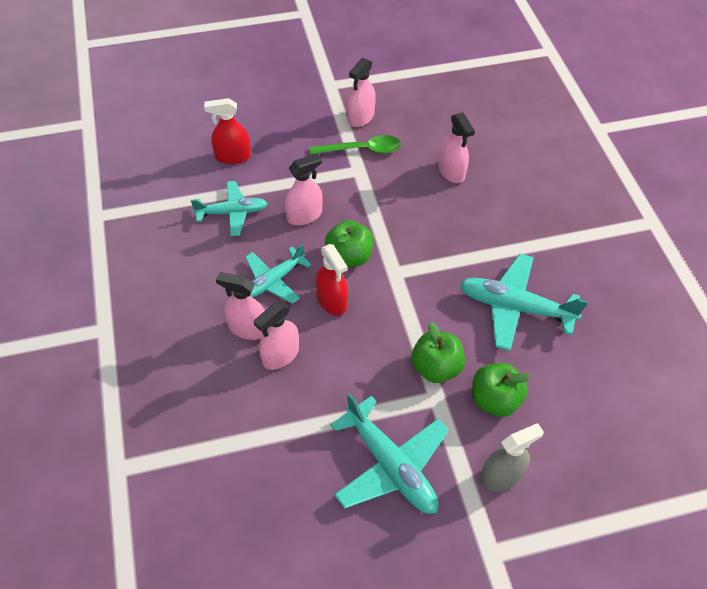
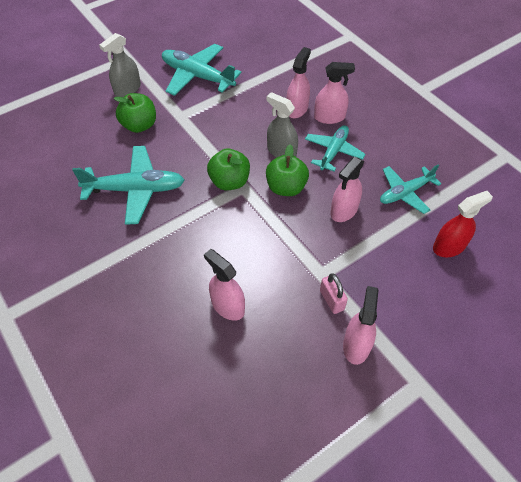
camera: 160 degrees right, 0 degrees up
green spoon [309,135,401,155] -> pink padlock [320,273,348,314]
red spray bottle [316,244,348,315] -> grey spray bottle [267,92,298,158]
green apple [411,322,465,383] -> green apple moved to [207,149,250,190]

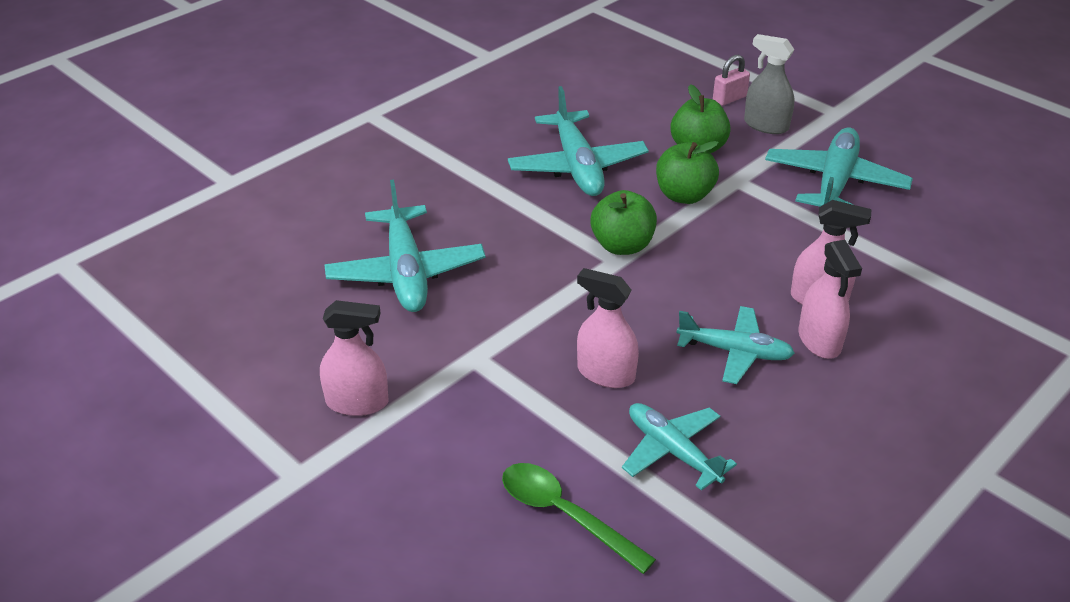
camera: 80 degrees right, 15 degrees down
pink spray bottle [204,249,245,321] -> turquoise plane [324,180,486,312]
green apple [266,144,309,196] -> green apple moved to [656,141,719,204]
grey spray bottle [267,92,298,158] -> none
pink padlock [320,273,348,314] -> pink padlock moved to [713,54,750,106]
red spray bottle [433,191,493,257] -> green spoon [502,463,656,574]

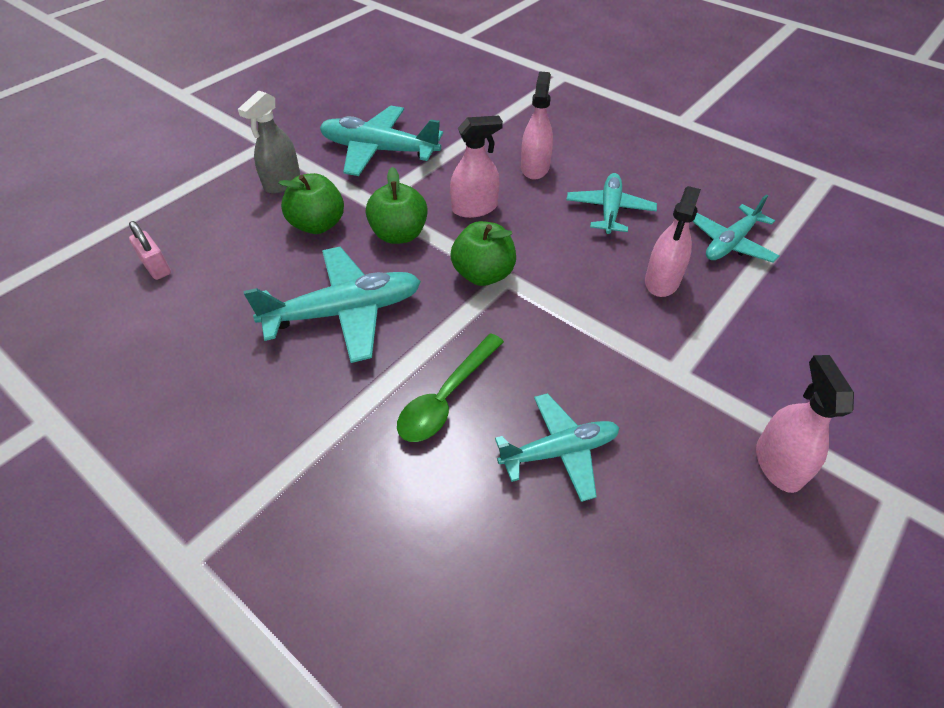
camera: 95 degrees left, 10 degrees up
turquoise plane [324,180,486,312] -> turquoise plane [495,393,619,502], size x0.66
green spoon [502,463,656,574] -> green spoon moved to [397,333,504,442]
pink padlock [713,54,750,106] -> pink padlock moved to [129,221,171,280]
pink spray bottle [799,240,862,359] -> pink spray bottle moved to [450,115,503,218]

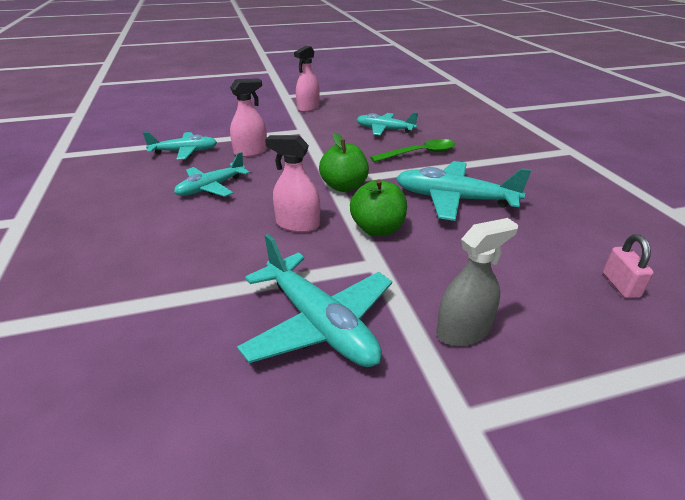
camera: 145 degrees left, 15 degrees down
green apple [278,173,344,234] -> none
pink spray bottle [521,71,553,180] -> none

